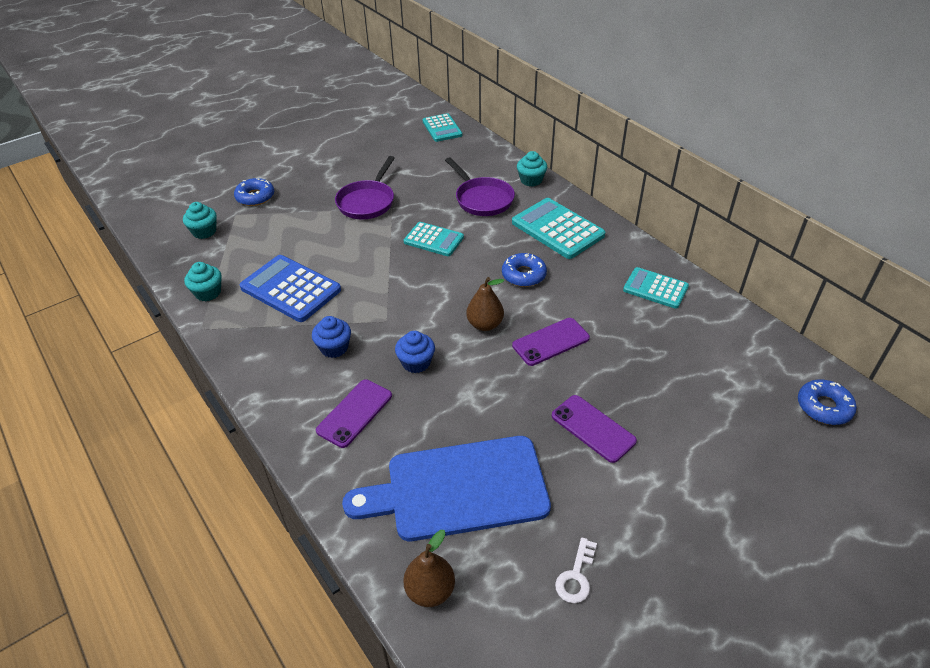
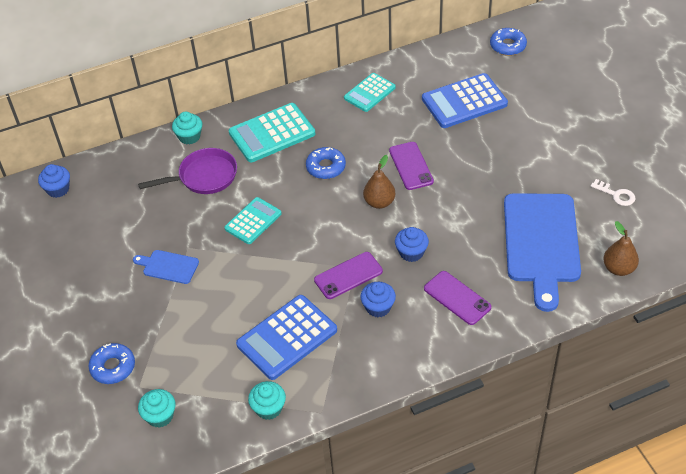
camera: 75 degrees left, 5 degrees up
purple pan [335,156,395,219] -> blue cutting board [133,250,199,284]
turquoise calculator [422,113,462,142] -> blue cupcake [38,164,70,198]
purple phone [552,395,637,463] -> purple phone moved to [314,252,383,299]
none -> blue calculator [422,73,508,128]

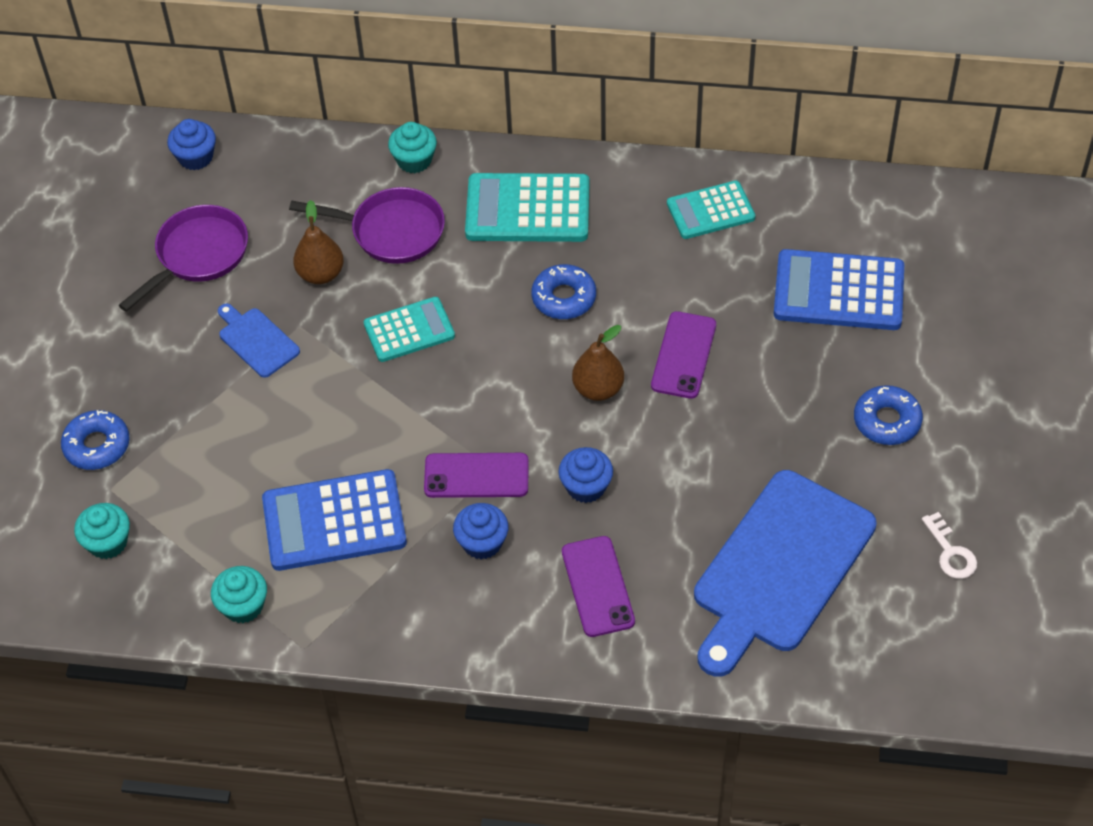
camera: 30 degrees right, 5 degrees up
blue donut [490,28,527,56] -> blue donut moved to [854,385,923,445]
brown pear [603,221,639,276] -> brown pear moved to [293,200,344,284]
none -> purple pan [118,205,248,312]

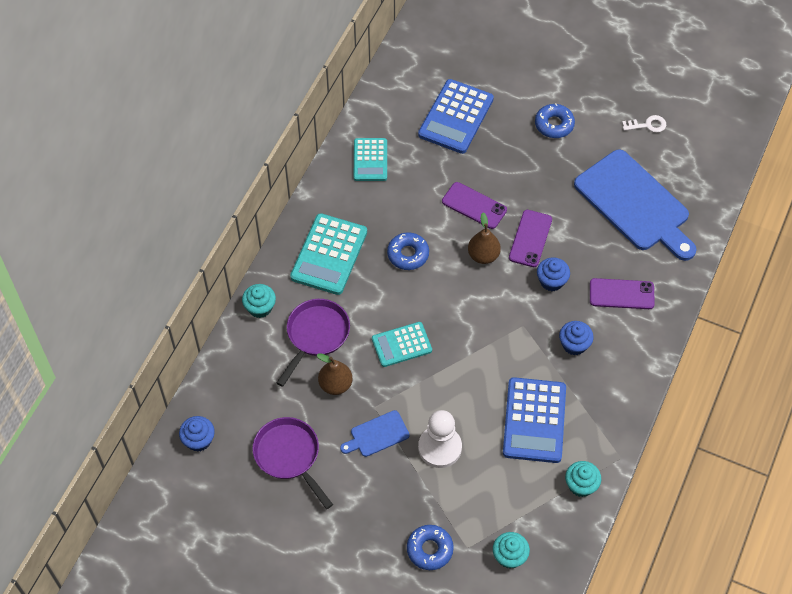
camera: 75 degrees left, 5 degrees up
turquoise calculator [364,297,455,362] -> turquoise calculator turned 105 degrees counterclockwise [372,322,432,367]
purple phone [424,453,529,498] -> purple phone moved to [509,210,552,267]
none -> white pawn [418,410,462,468]

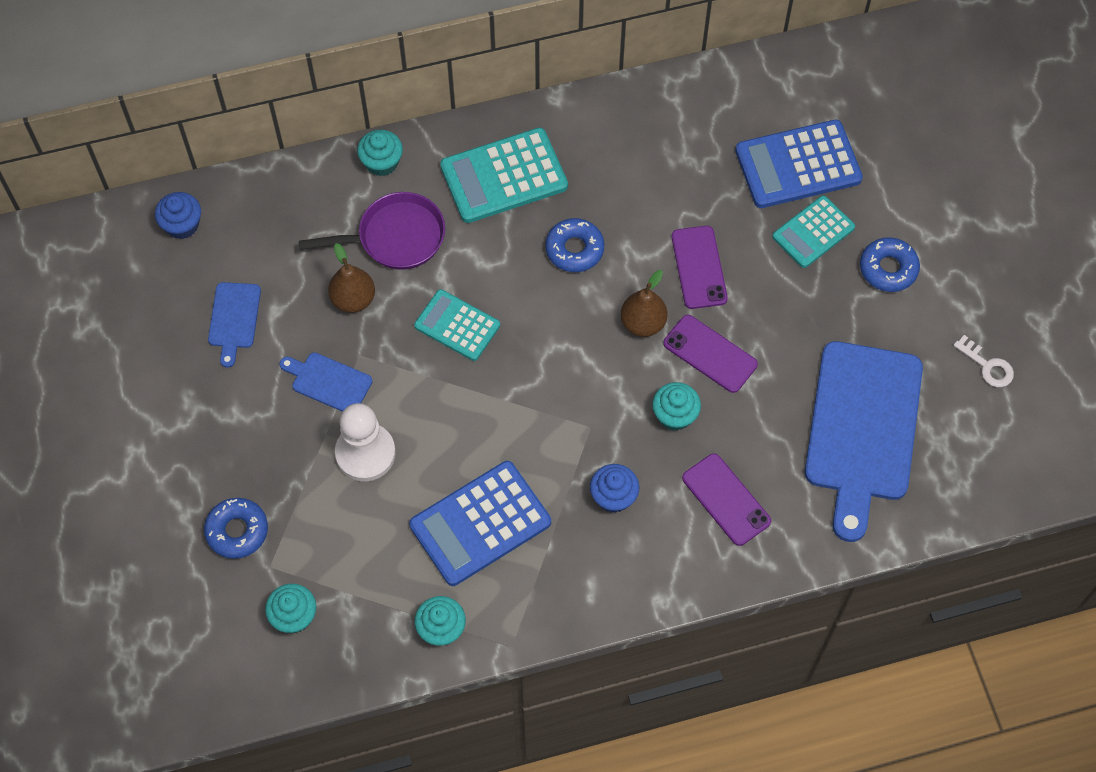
camera: 50 degrees right, 5 degrees up
purple pan [252,417,333,509] -> blue cutting board [208,282,261,368]
turquoise calculator [354,138,387,181] -> turquoise calculator moved to [772,195,855,268]
purple phone [509,210,552,267] -> purple phone turned 60 degrees clockwise [663,315,758,393]
blue cupcake [537,257,570,291] -> turquoise cupcake [652,382,701,431]

